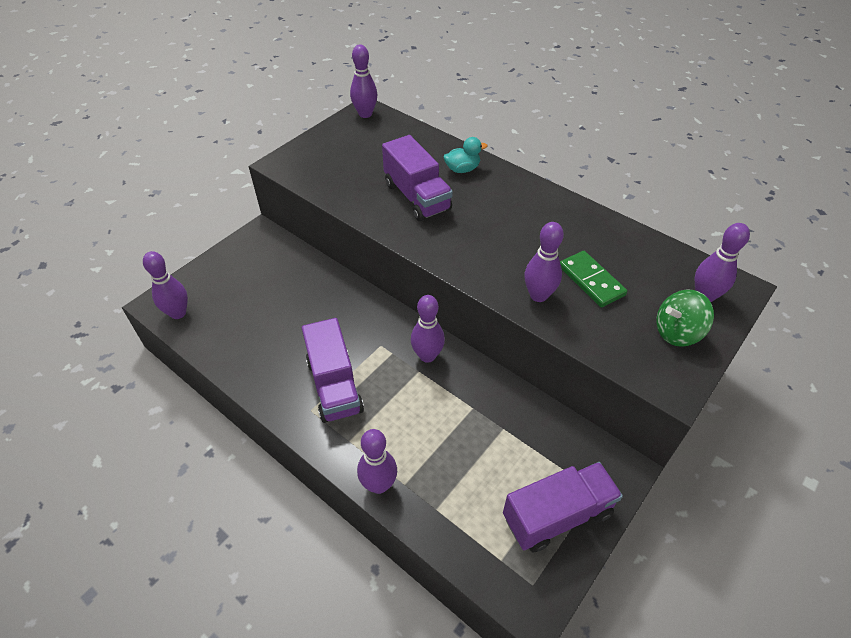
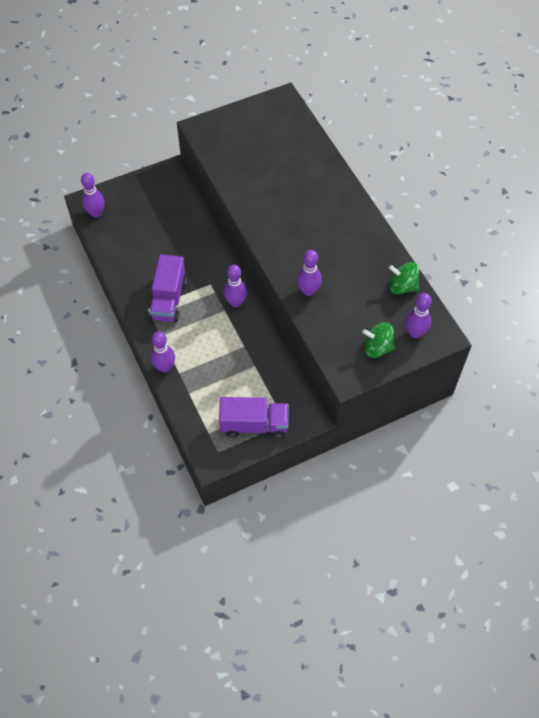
camera: 25 degrees right, 10 degrees up
purple bowling pin [350,44,378,118] -> none
purple truck [382,135,453,221] -> none
turquoise duck [443,137,487,173] -> none
green domino [560,251,627,307] -> none
none -> green spinning top [389,262,419,294]

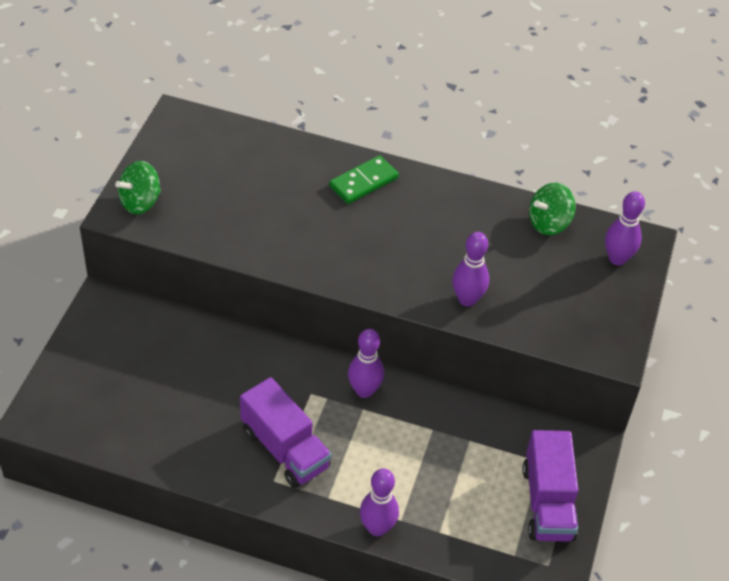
camera: 50 degrees left, 10 degrees down
purple bowling pin [81,173,105,218] -> none
purple truck [219,397,289,438] -> purple truck turned 135 degrees clockwise [522,430,578,541]
green spinning top [362,322,395,358] -> green spinning top moved to [115,161,161,214]
none -> green domino [329,155,399,204]

